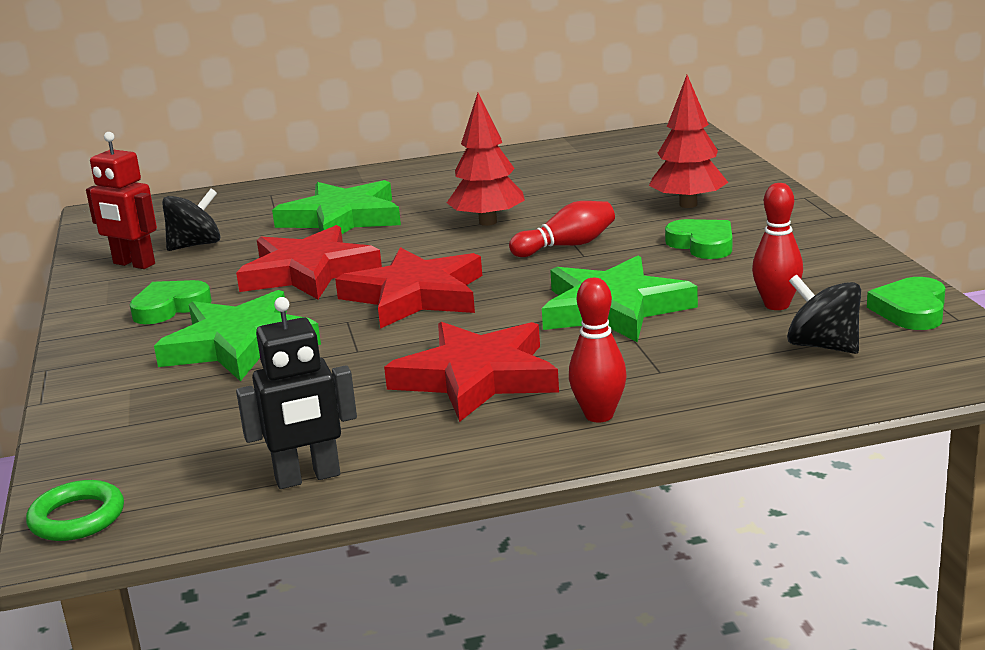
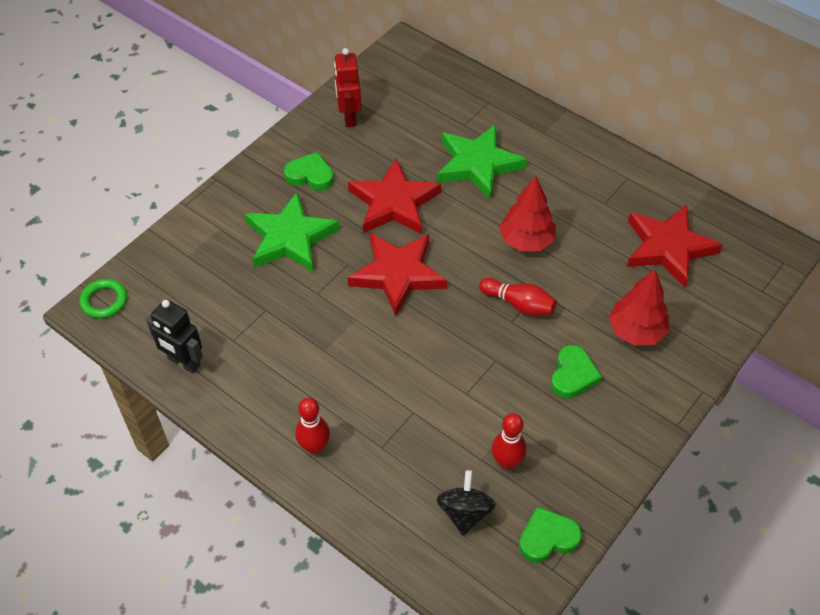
camera: 50 degrees right, 30 degrees up
black spinning top [162,189,220,251] -> none
red star [384,322,559,422] -> red star moved to [627,204,723,288]
green star [542,255,698,342] -> none

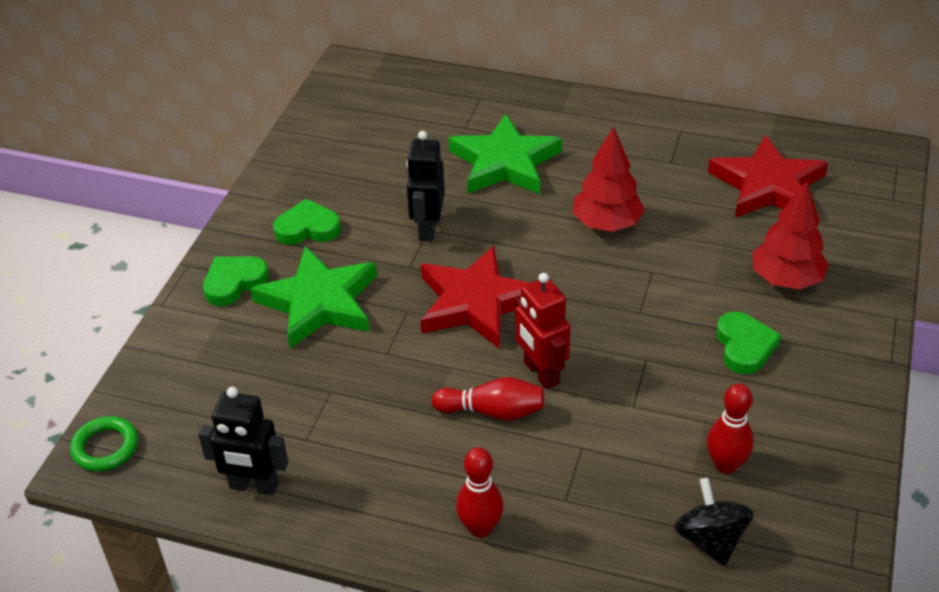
camera: 20 degrees left, 10 degrees down
red robot [334,48,361,127] -> red robot moved to [515,273,570,389]
red star [348,158,441,234] -> black robot [406,131,445,242]
red bowling pin [479,278,557,316] -> red bowling pin moved to [431,377,544,421]
green heart [519,507,582,563] -> green heart moved to [203,256,269,306]

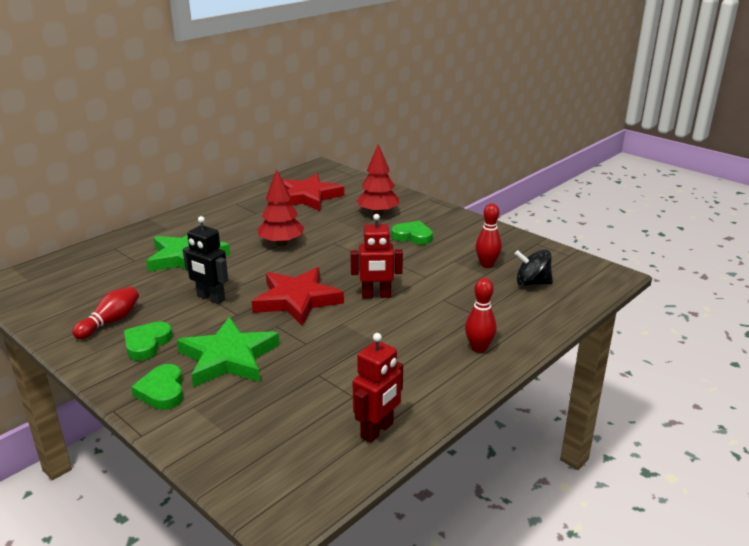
camera: 65 degrees left, 15 degrees down
green ring [70,416,138,472] -> none
black robot [198,387,288,495] -> red robot [353,333,403,443]
red bowling pin [431,377,544,421] -> red bowling pin moved to [72,287,139,339]

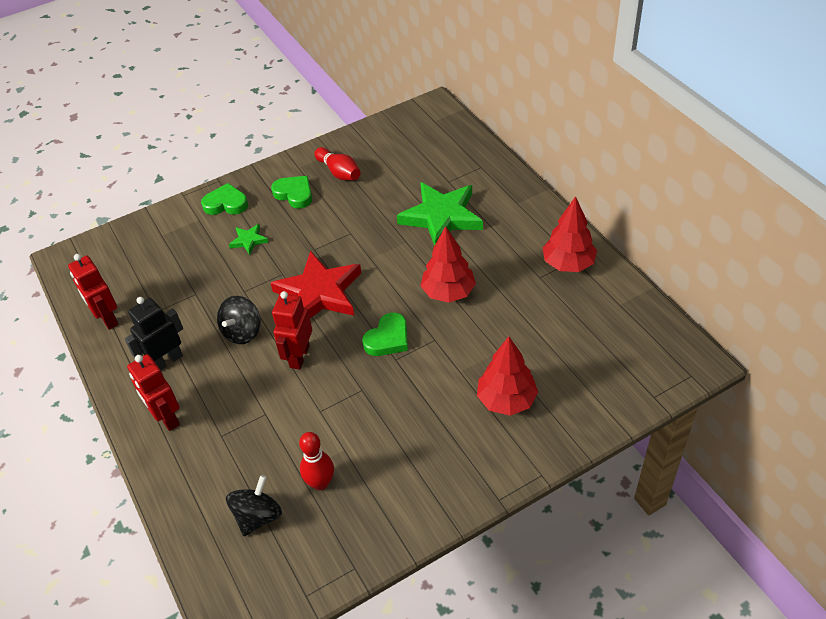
camera: 110 degrees right, 20 degrees up
green star [177,317,280,387] -> green star [229,224,268,255], size x0.45
black robot [183,216,228,304] -> black robot moved to [125,297,183,370]
red star [282,173,344,211] -> none
green heart [391,221,433,245] -> green heart moved to [362,313,408,356]
red bowling pin [465,278,496,353] -> red robot [127,354,180,431]
none -> black spinning top [217,296,261,344]
none -> red tree [542,196,597,272]

